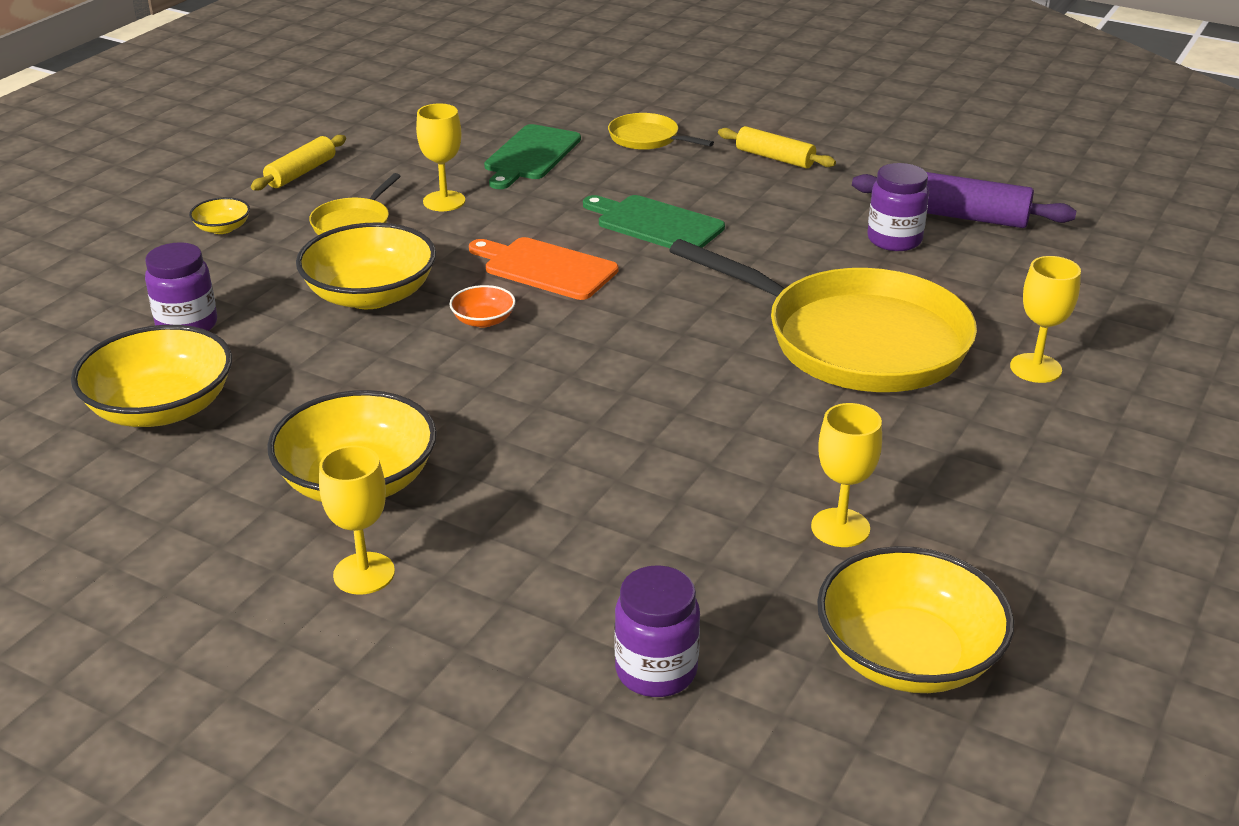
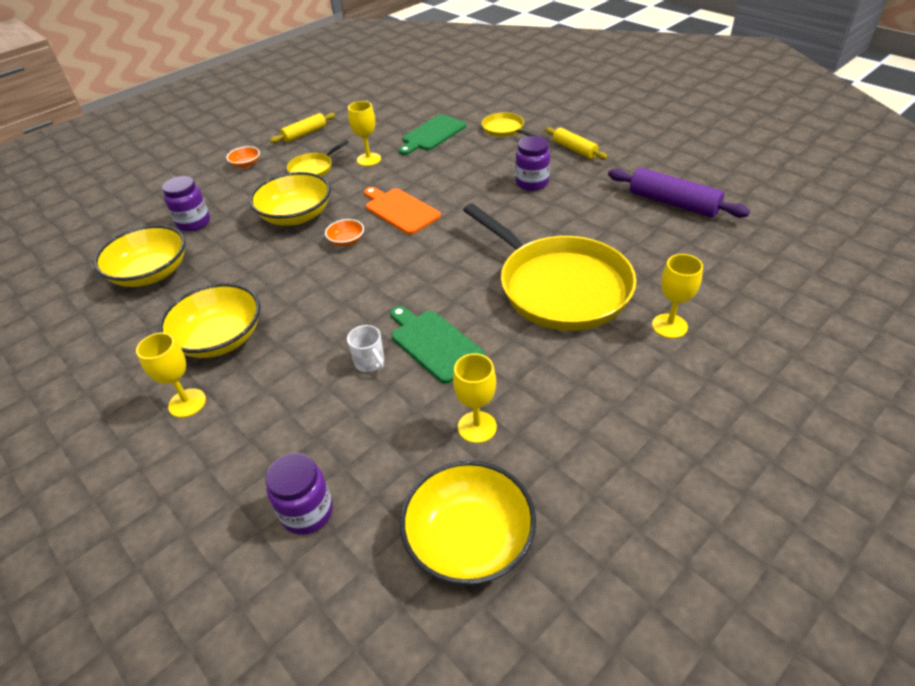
camera: 20 degrees right, 10 degrees up
yellow bowl [189,197,250,234] -> orange bowl [226,146,260,168]
green cutting board [583,195,725,248] -> green cutting board moved to [390,306,485,384]
purple jar [867,163,929,251] -> purple jar moved to [516,136,550,191]
none -> white mug [347,325,384,372]

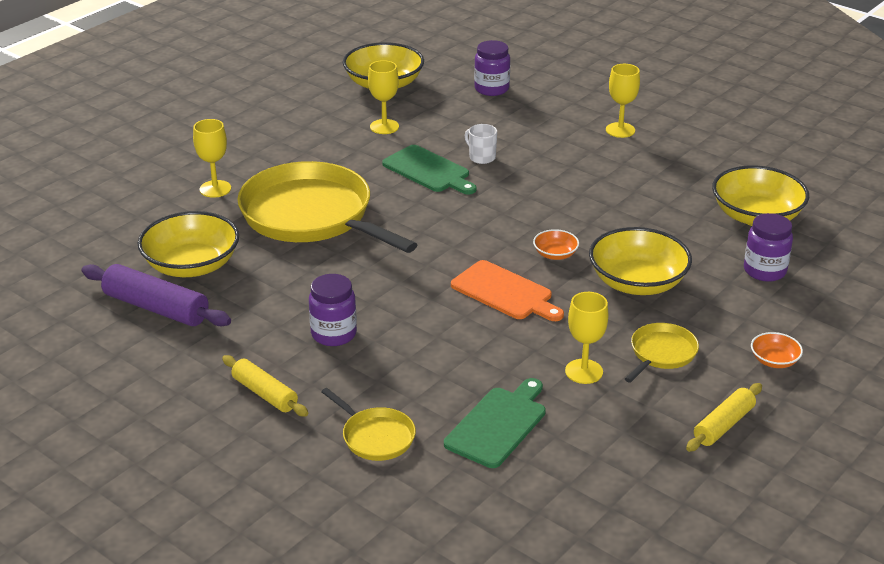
camera: 170 degrees right, 10 degrees down
yellow bowl [159,283,260,358] -> yellow bowl moved to [137,211,239,277]

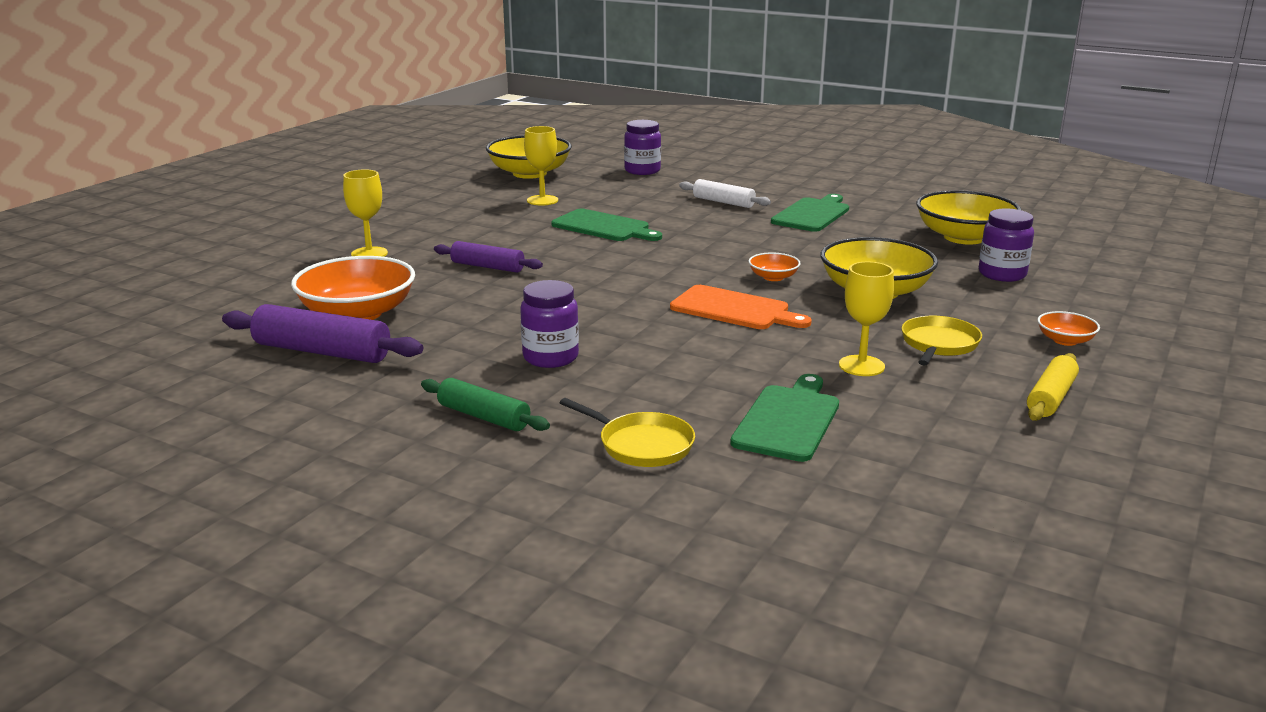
camera: 10 degrees left, 10 degrees down
yellow bowl [137,211,239,277] -> orange bowl [291,256,415,320]
yellow rolling pin [222,355,308,417] -> green rolling pin [421,378,550,431]
yellow pan [237,161,418,253] -> purple rolling pin [434,241,543,273]
white mug [465,124,497,164] -> none
yellow goblet [606,64,640,138] -> none
none -> white rolling pin [679,179,771,208]
none -> green cutting board [771,194,849,232]

